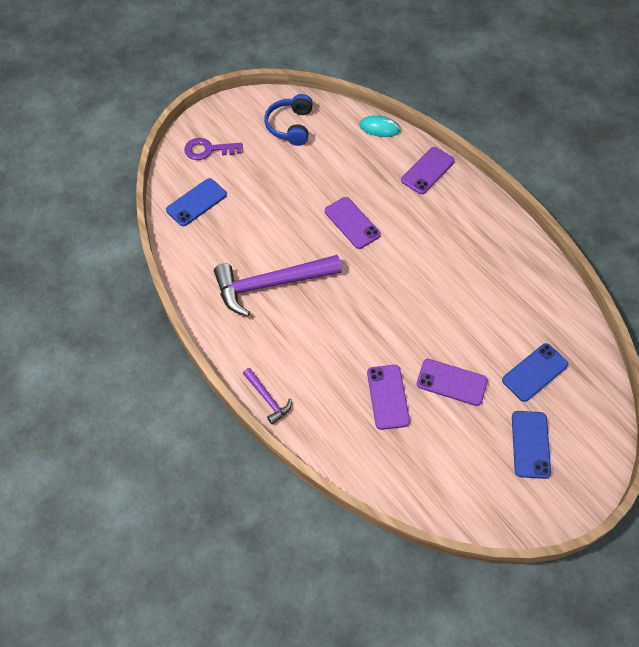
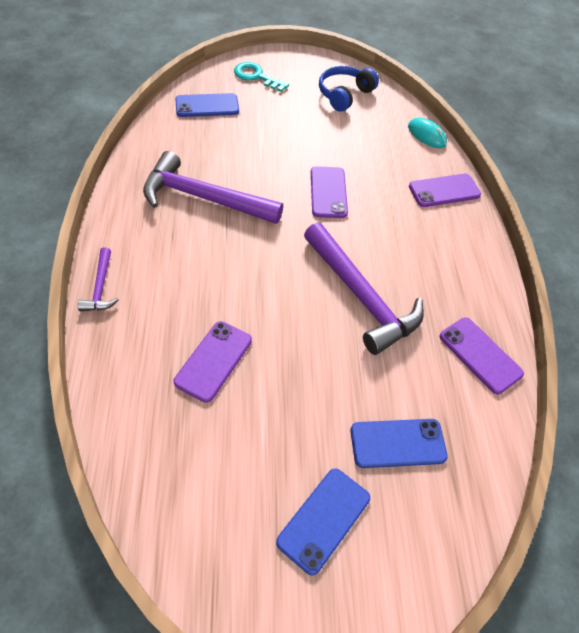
camera: 30 degrees right, 5 degrees down
purple key [184,138,243,160] -> turquoise key [234,62,289,92]
purple phone [417,359,488,406] -> purple phone moved to [440,317,524,394]
none -> purple hammer [304,223,424,355]

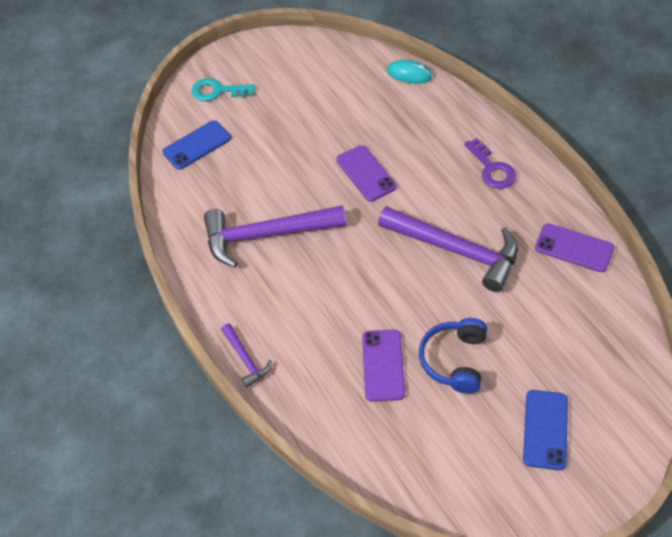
camera: 20 degrees left, 0 degrees up
blue headphones [319,66,379,112] -> blue headphones moved to [419,318,487,394]
blue phone [351,419,448,468] -> none
purple phone [409,173,481,207] -> none
none -> purple key [464,138,516,189]

